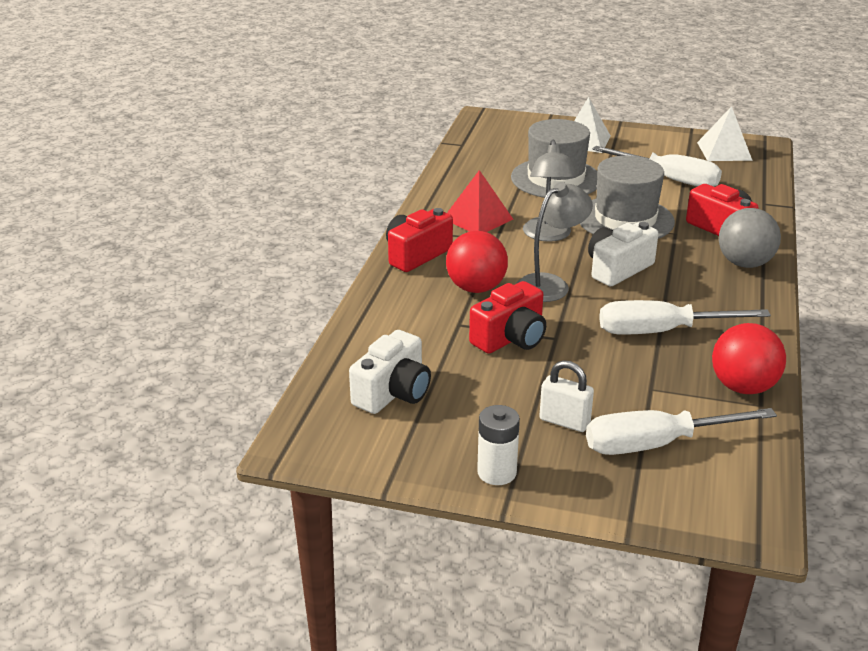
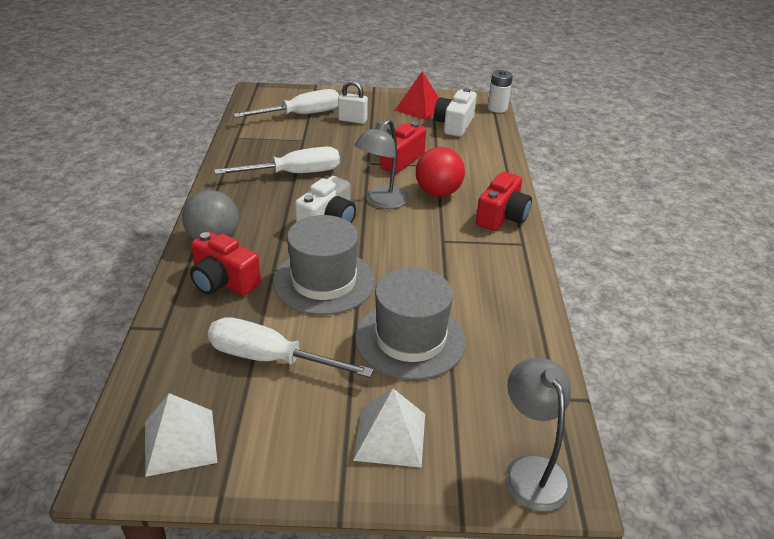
camera: 165 degrees right, 5 degrees up
red pyramid [447,170,513,232] -> red pyramid moved to [395,71,439,120]
white battery [477,405,520,485] -> white battery moved to [488,70,513,113]
grey lamp [523,140,578,242] -> grey lamp moved to [505,358,572,512]
red ball [712,323,786,394] -> none

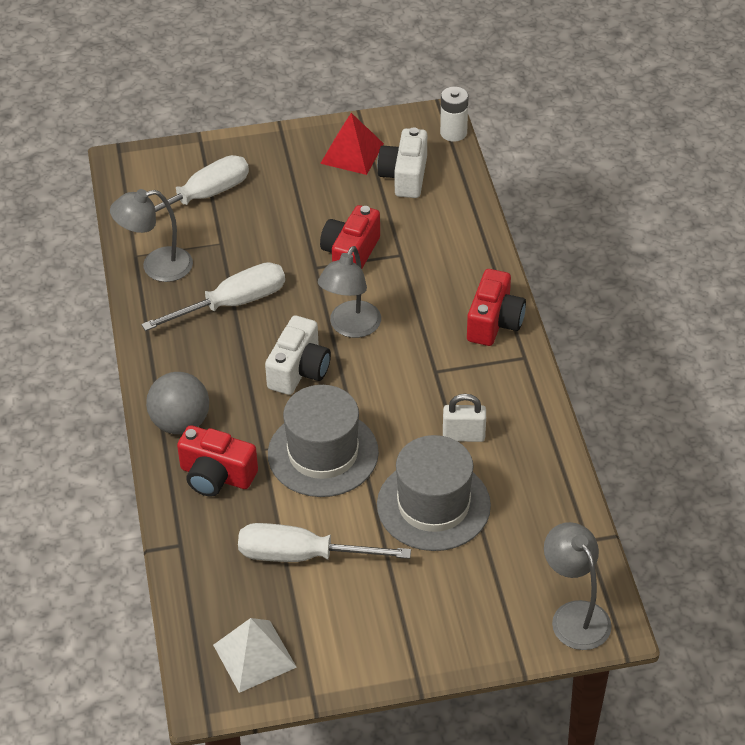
camera: 10 degrees left, 10 degrees up
white padlock [338,81,368,124] -> white padlock moved to [443,394,486,442]
white pyramid [353,388,425,468] -> none
red ball [416,147,465,197] -> none
none -> grey lamp [110,189,193,282]

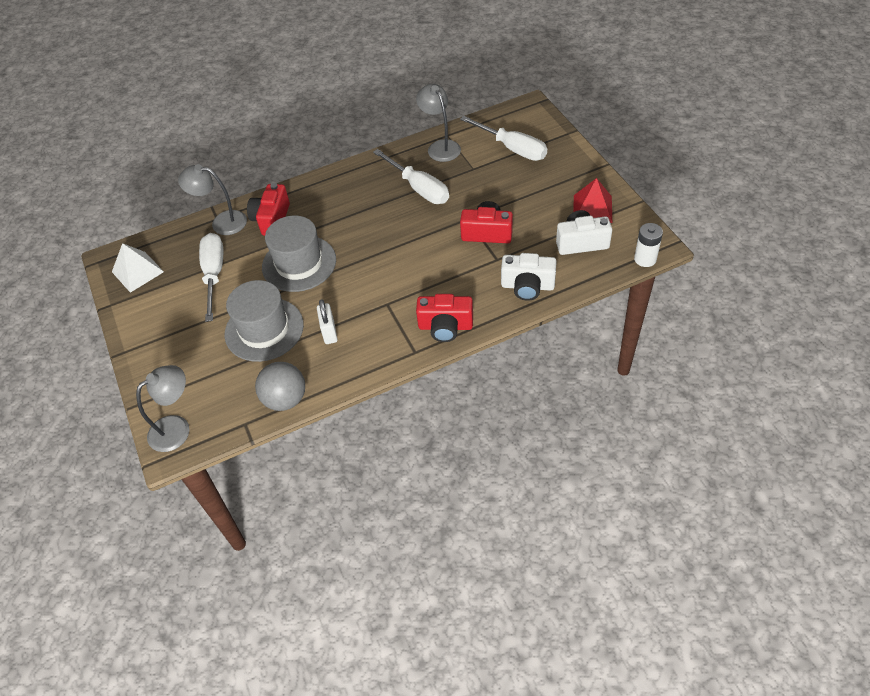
camera: 80 degrees right, 5 degrees up
grey ball [146,372,209,434] -> grey ball moved to [255,362,305,411]
white camera [265,315,331,395] -> white camera moved to [501,253,557,301]
grey lamp [318,246,381,338] -> grey lamp moved to [178,164,247,235]

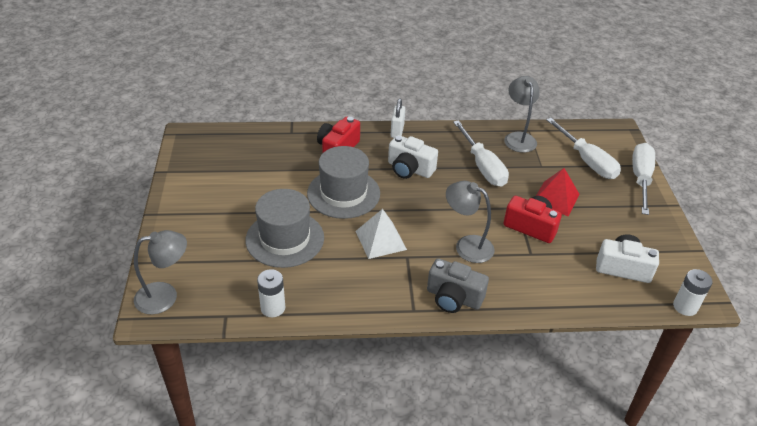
camera: 15 degrees right, 10 degrees down
white pyramid [112,243,164,293] -> white pyramid moved to [356,209,407,259]
grey lamp [178,164,247,235] -> grey lamp moved to [446,181,495,263]
white screwdriver [199,233,223,322] -> white screwdriver moved to [632,143,655,215]
grey ball [255,362,305,411] -> white battery [257,269,285,317]
white padlock [317,299,338,344] -> white padlock moved to [391,99,405,138]
red camera [416,294,473,342] -> grey camera [427,258,489,313]
white camera [501,253,557,301] -> white camera moved to [388,135,438,179]
red pyramid [574,178,612,223] -> red pyramid moved to [536,168,579,216]

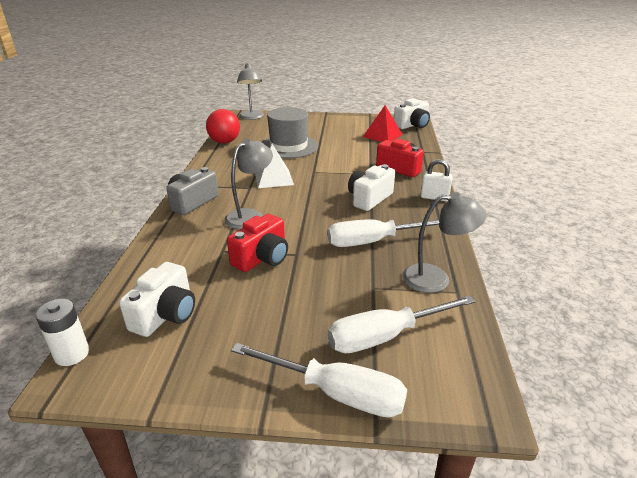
camera: 100 degrees right, 10 degrees down
white battery [257,269,285,317] -> red ball [206,109,240,143]
grey hat [307,146,380,219] -> none
red pyramid [536,168,579,216] -> red pyramid moved to [363,105,403,142]
none -> white camera [394,98,430,129]

